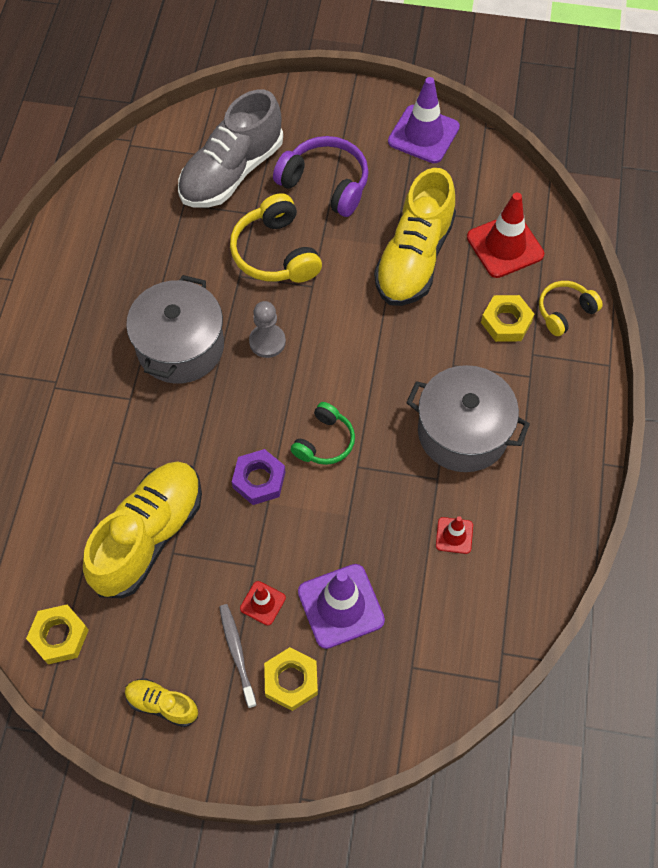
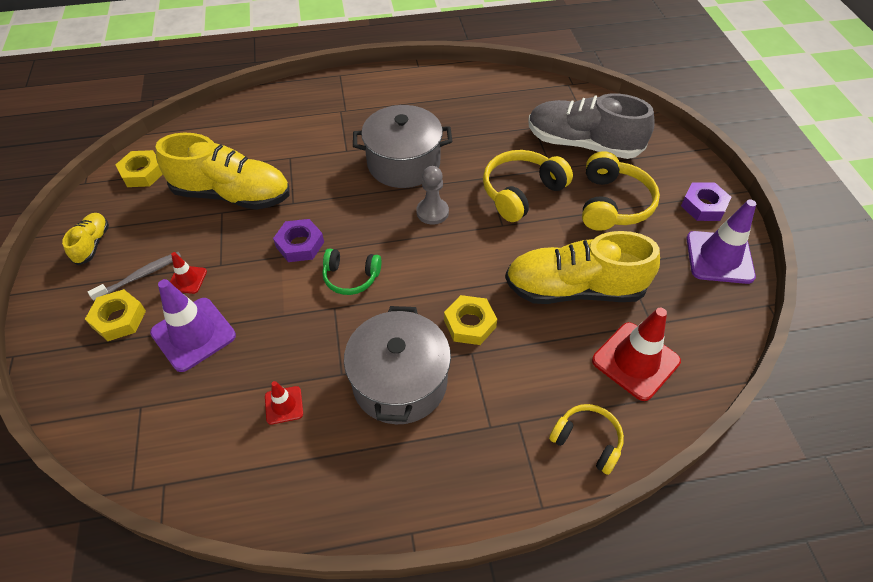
camera: 70 degrees right, 10 degrees down
purple headphones [273,136,369,217] -> yellow headphones [582,151,660,231]
yellow nut [481,295,534,342] -> yellow nut moved to [444,295,497,345]
none -> purple nut [681,182,731,221]

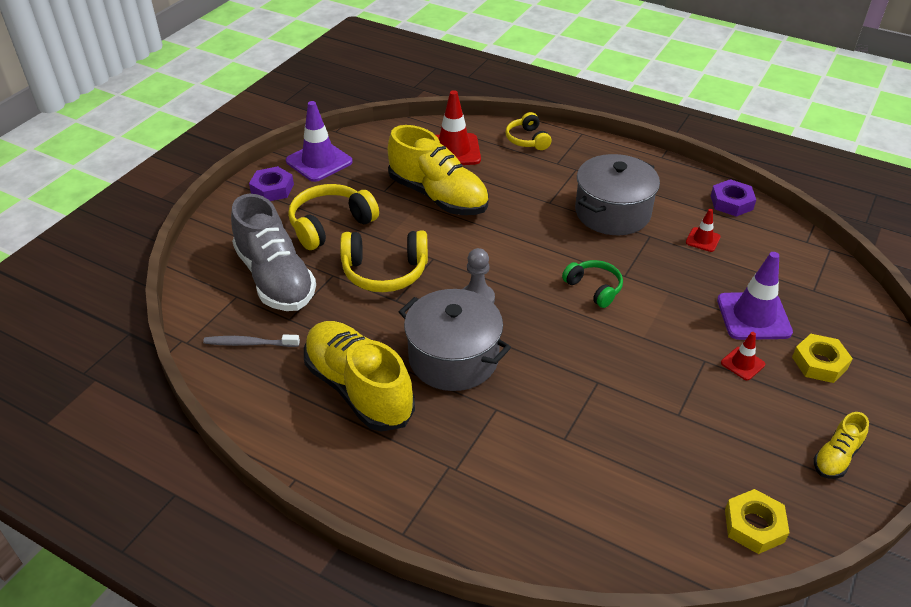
camera: 140 degrees left, 10 degrees down
grey toothbrush [88,252,181,301] -> grey toothbrush moved to [203,334,300,347]
yellow shoe [155,133,290,210] -> yellow shoe moved to [304,321,415,432]
purple nut [273,219,324,262] -> purple nut moved to [711,179,756,217]
yellow nut [444,295,497,345] -> none

